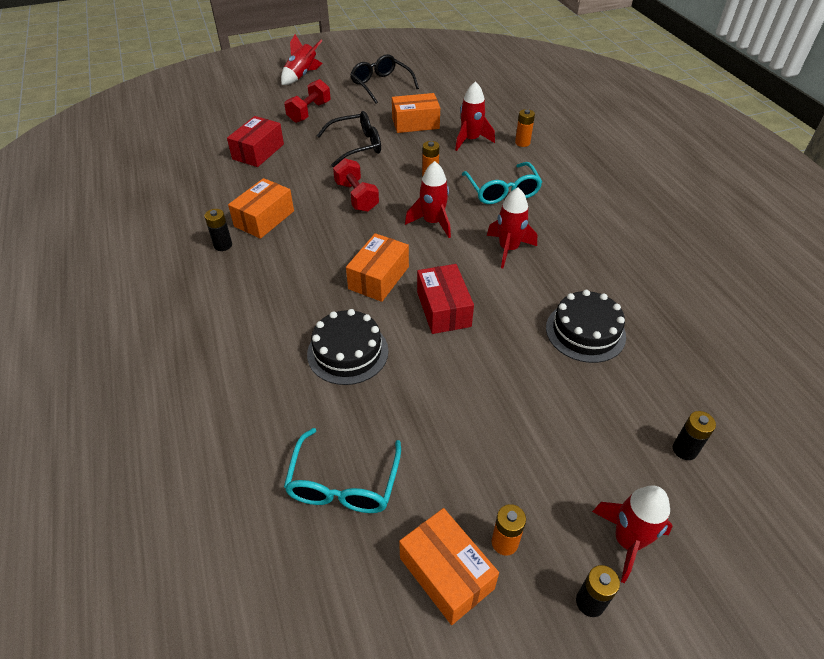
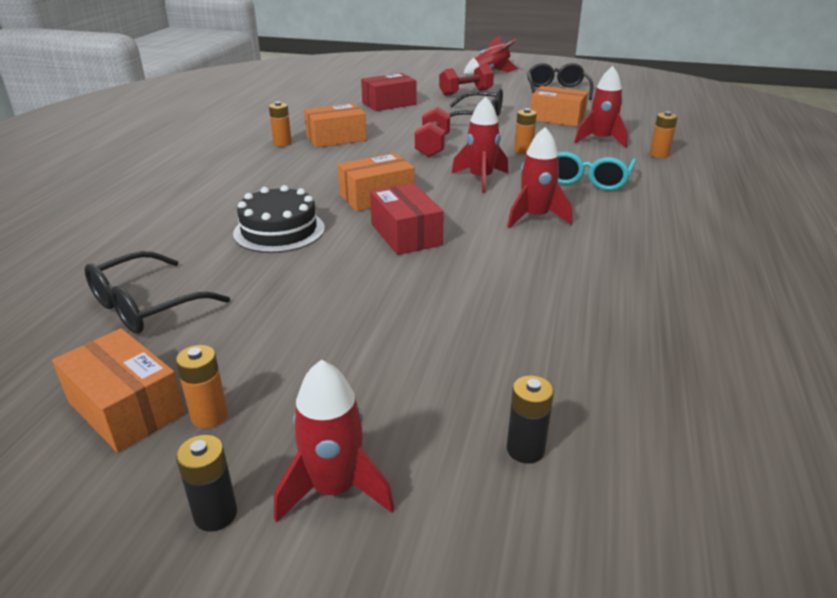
camera: 35 degrees right, 15 degrees down
black battery [204,209,232,251] -> orange battery [269,101,292,147]
turquoise glasses [284,428,401,513] -> black glasses [85,251,230,334]
orange box [399,508,499,625] -> orange box turned 45 degrees counterclockwise [52,328,185,452]
red box [417,264,474,334] -> red box turned 45 degrees counterclockwise [370,183,444,255]
black cake [546,290,626,363] -> none

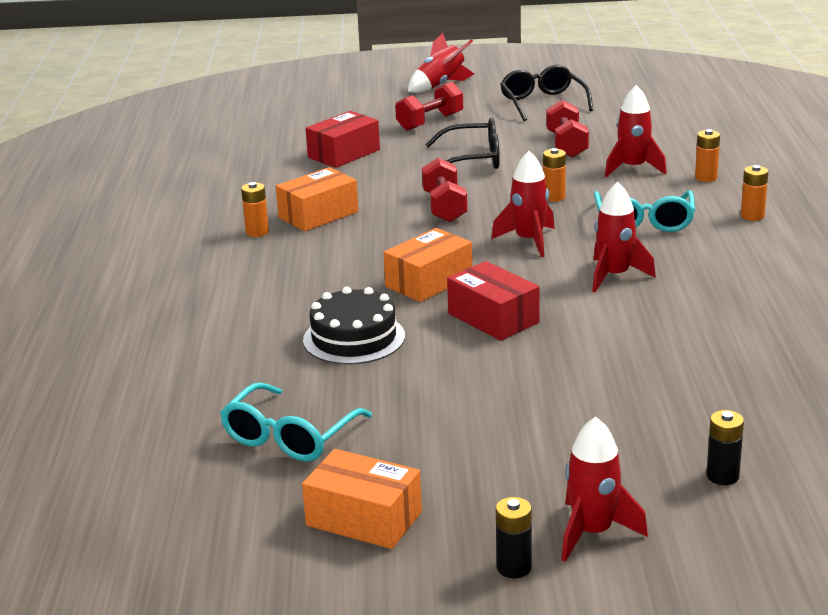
camera: 15 degrees left, 5 degrees down
black glasses [85,251,230,334] -> turquoise glasses [220,382,372,462]
orange battery [176,345,228,428] -> orange battery moved to [741,165,768,221]
orange box [531,86,589,127] -> red dumbbell [546,100,589,158]

